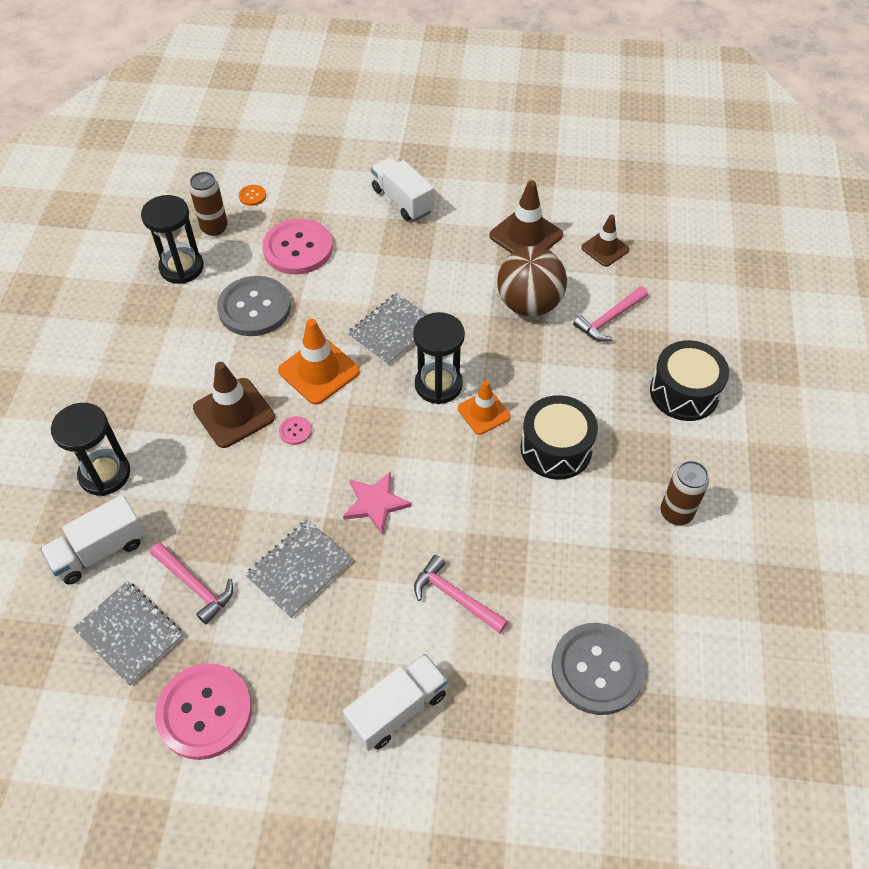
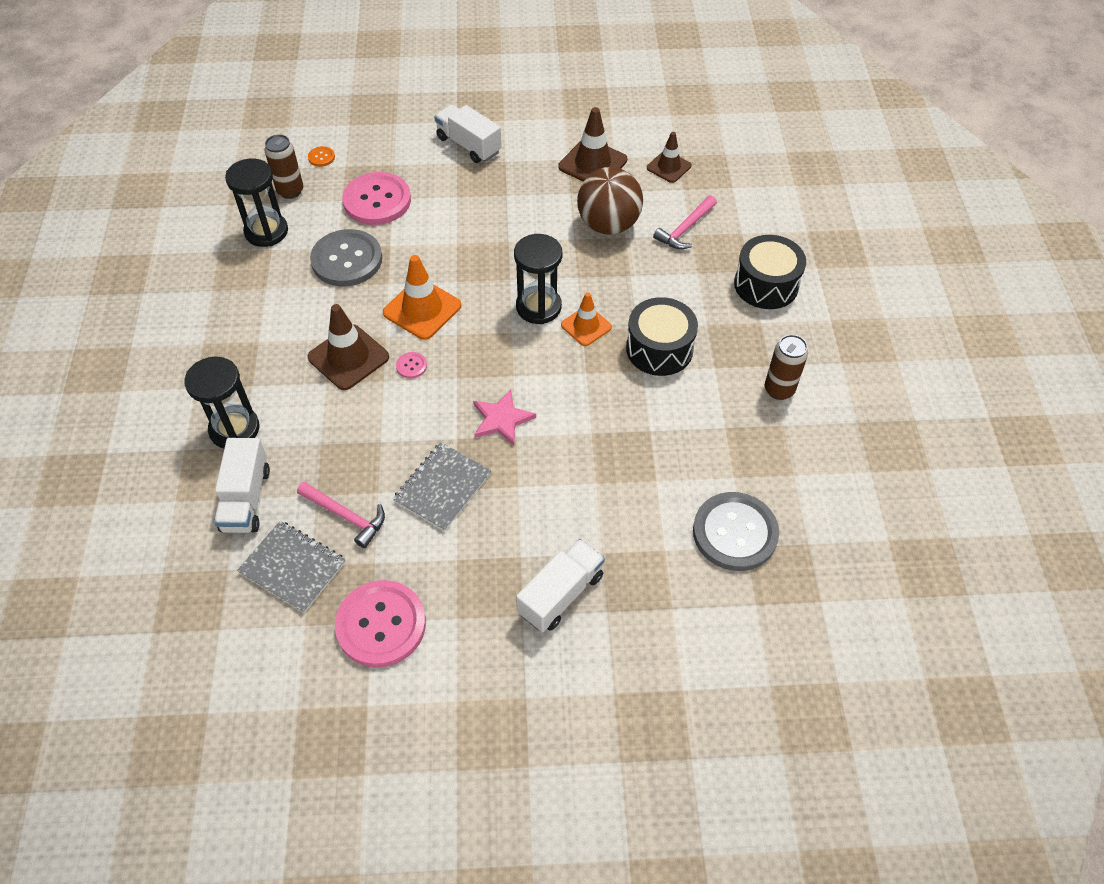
camera: 10 degrees left, 0 degrees up
white truck [40,495,145,585] -> white truck turned 45 degrees counterclockwise [214,438,270,533]
grey notebook [347,293,428,366] -> none
pink hammer [414,555,508,633] -> none

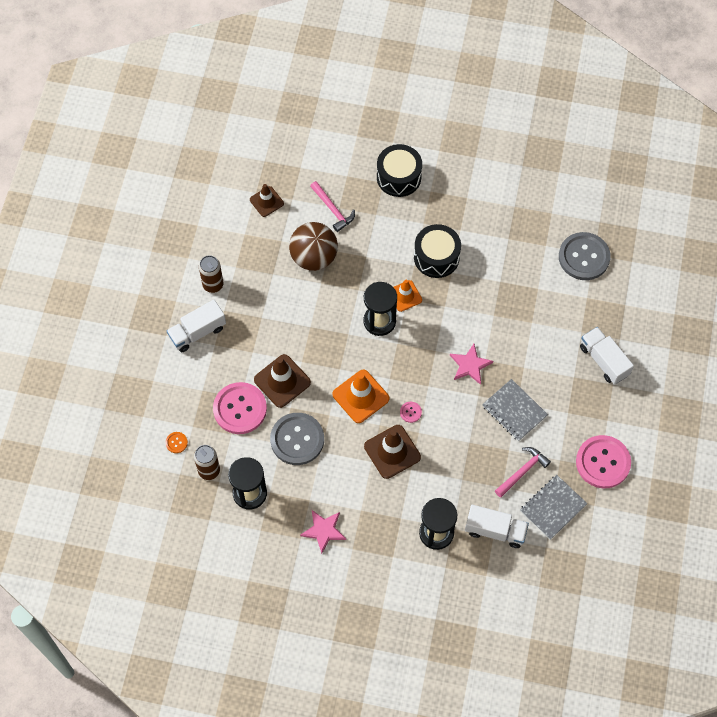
camera: 75 degrees left, 10 degrees up
brown traffic cone [559,107,627,181] -> brown traffic cone moved to [254,354,311,408]
brown can [765,334,808,400] -> brown can moved to [199,255,223,293]
none -> pink star [300,510,346,554]

